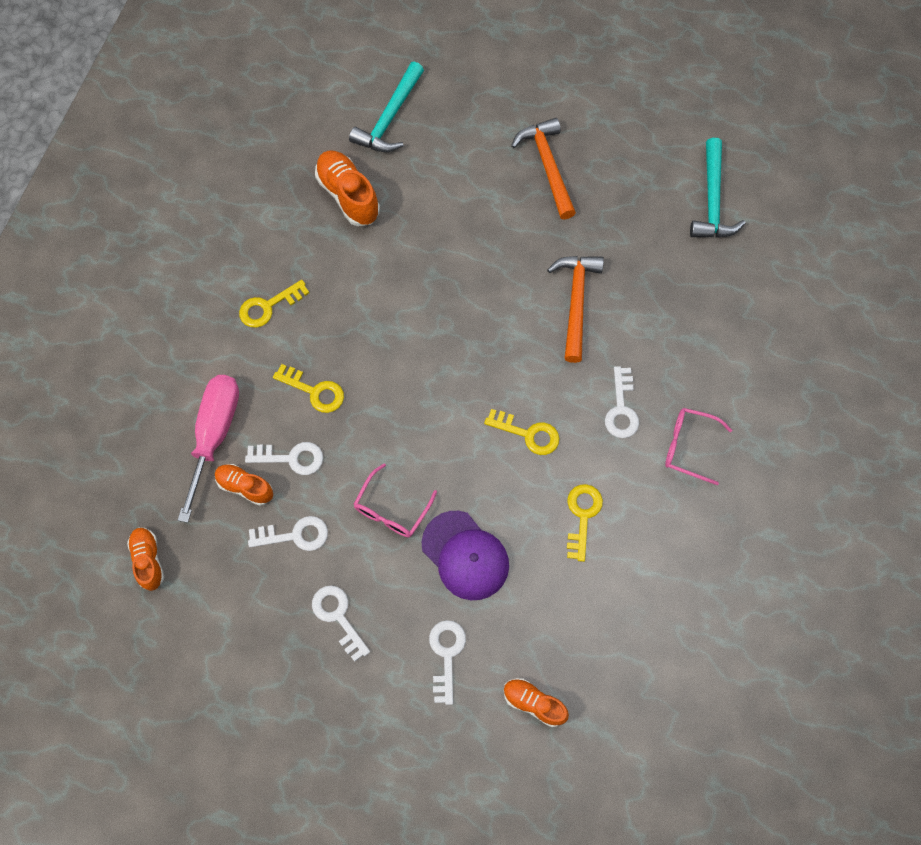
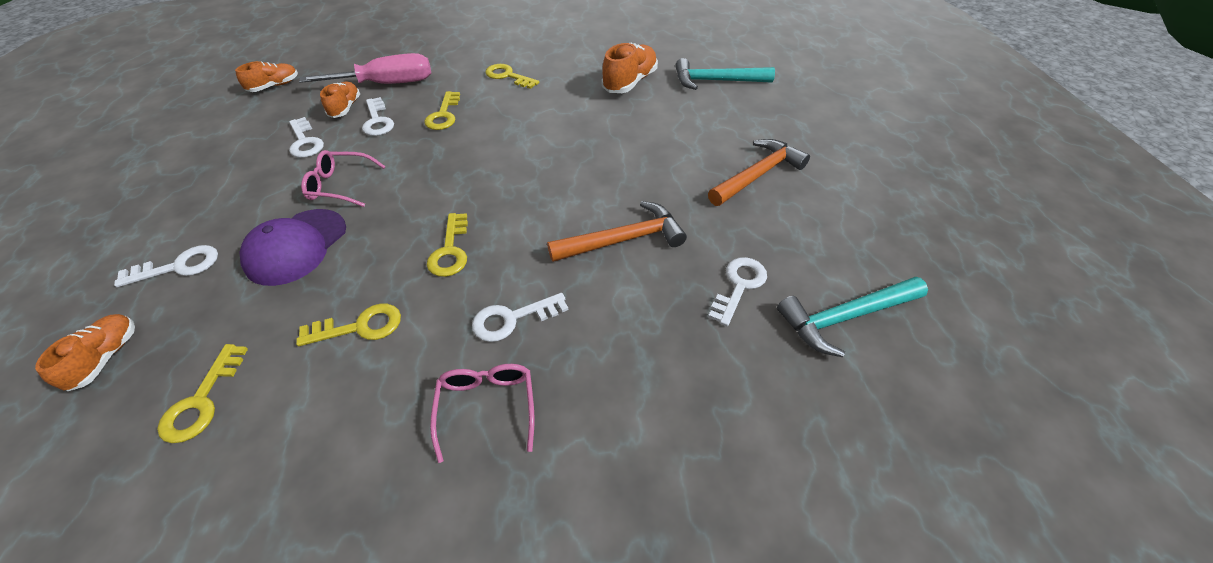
camera: 65 degrees right, 20 degrees down
white key [312,585,370,662] -> white key moved to [708,257,767,326]
none -> yellow key [157,344,248,443]

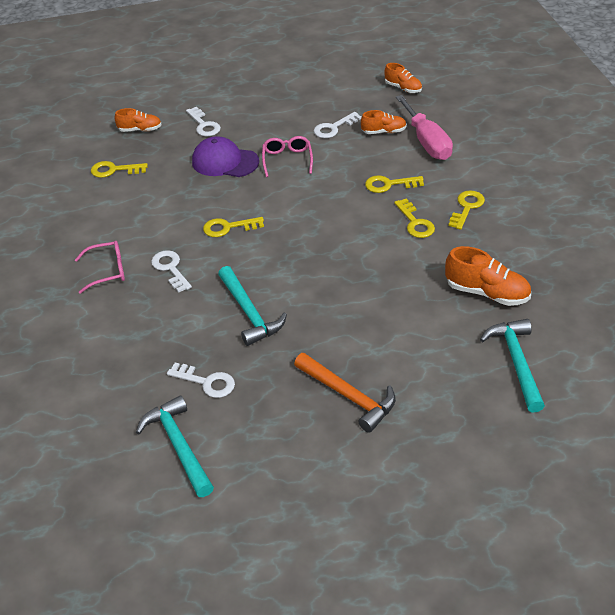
camera: 85 degrees right, 5 degrees down
yellow key [296,303,401,346] -> yellow key moved to [394,198,435,238]
white key [362,97,394,136] -> none
orange hammer [547,201,687,262] -> turquoise hammer [218,266,287,346]

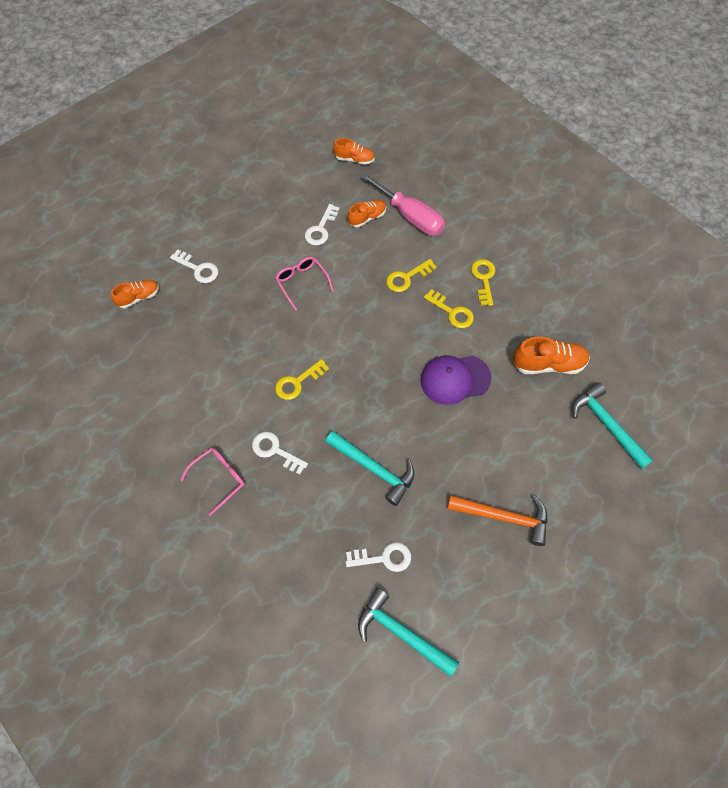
camera: 30 degrees left, 20 degrees up
yellow key [91,161,148,178] -> none
purple cap [192,136,259,177] -> purple cap moved to [420,355,492,405]

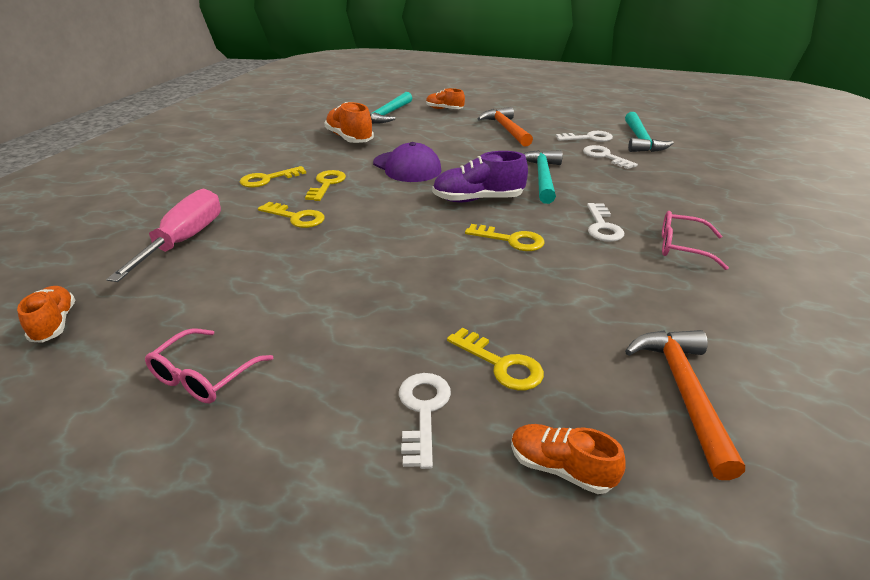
camera: 120 degrees left, 30 degrees down
pink glasses [275,256,334,311] -> pink glasses moved to [145,328,273,403]
white key [305,204,339,245] -> white key moved to [556,131,613,142]
orange shoe [348,200,386,227] -> orange shoe moved to [426,88,465,109]
none -> purple shoe [432,151,528,202]
none -> yellow key [447,328,544,391]
none -> orange hammer [625,330,745,480]

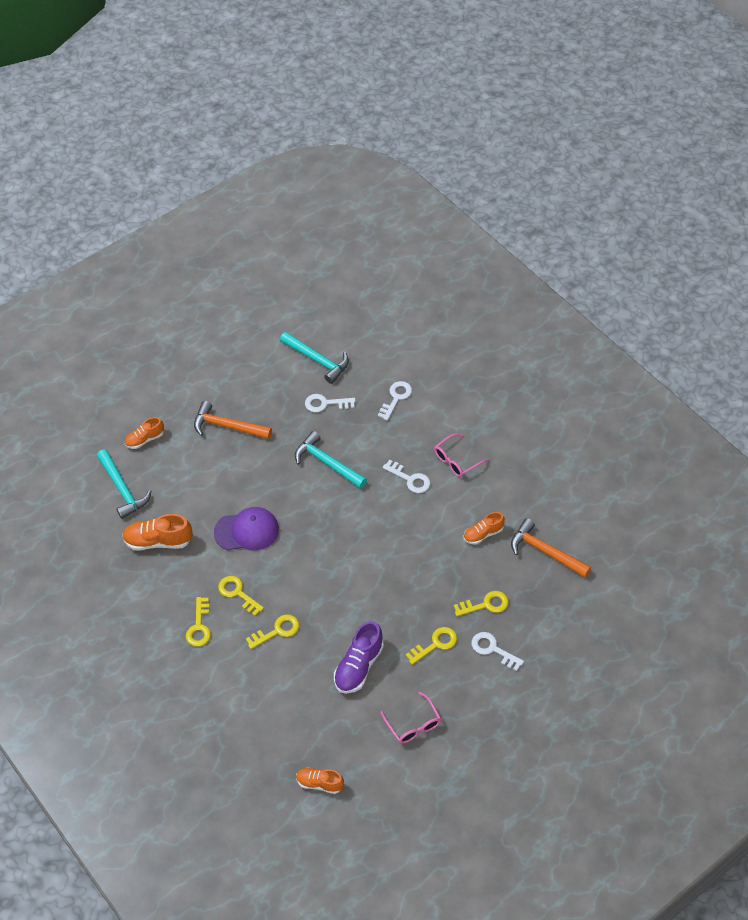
camera: 55 degrees left, 20 degrees up
pink screwdriver [106,189,221,282] -> none
purple shoe [432,151,528,202] -> purple shoe moved to [334,621,384,693]
yellow key [465,224,544,251] -> yellow key moved to [405,627,457,665]
orange shoe [511,424,625,494] -> orange shoe moved to [463,512,505,544]
white key [556,131,613,142] -> white key moved to [378,381,412,420]

